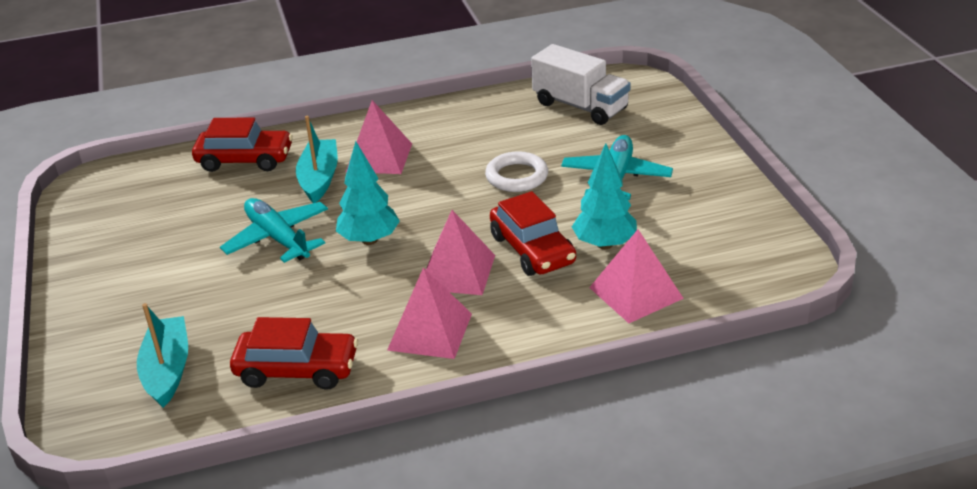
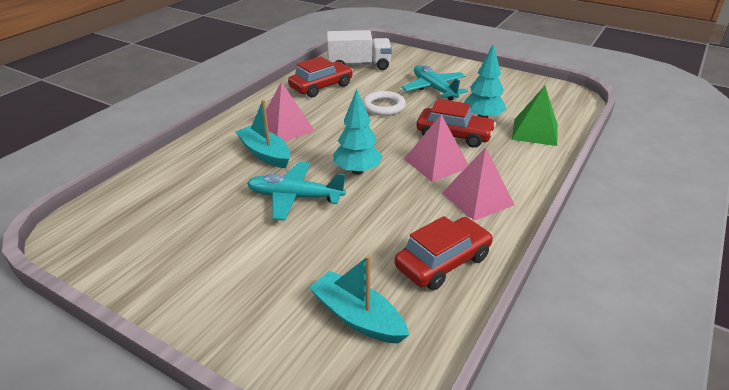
camera: 45 degrees left, 0 degrees up
red car [192,117,293,172] -> red car moved to [288,56,353,98]
pink pyramid [589,229,684,323] -> green pyramid [512,86,558,146]

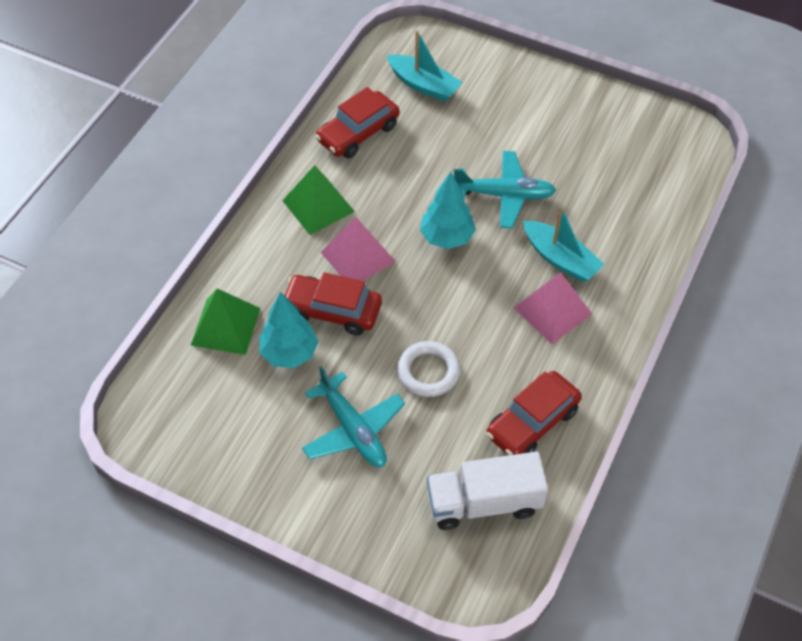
camera: 175 degrees right, 20 degrees up
pink pyramid [442,147,514,221] -> green pyramid [282,165,355,235]

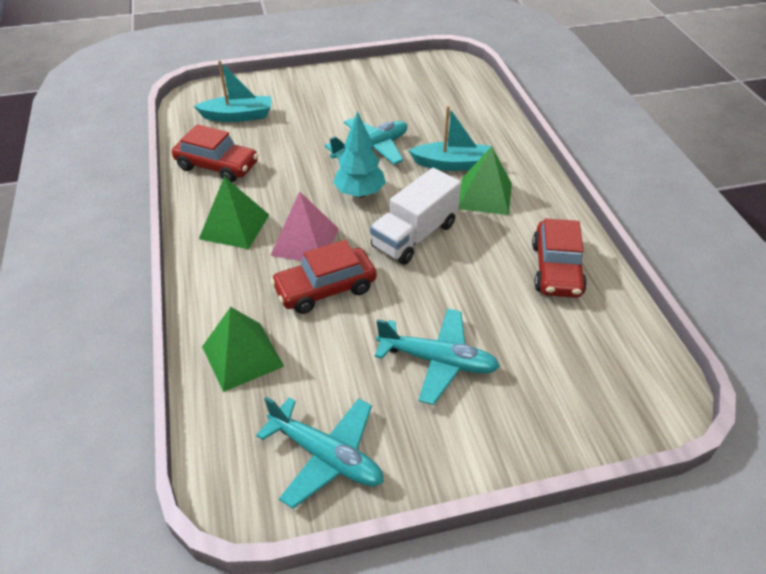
camera: 40 degrees left, 10 degrees down
turquoise tree [259,292,319,368] -> none
red car [315,87,399,158] -> red car turned 75 degrees counterclockwise [172,124,258,182]
white ring [397,341,460,397] -> none
white truck [427,451,548,530] -> white truck moved to [370,168,461,265]
pink pyramid [514,272,592,344] -> green pyramid [459,146,512,215]
none -> turquoise plane [256,397,384,509]

